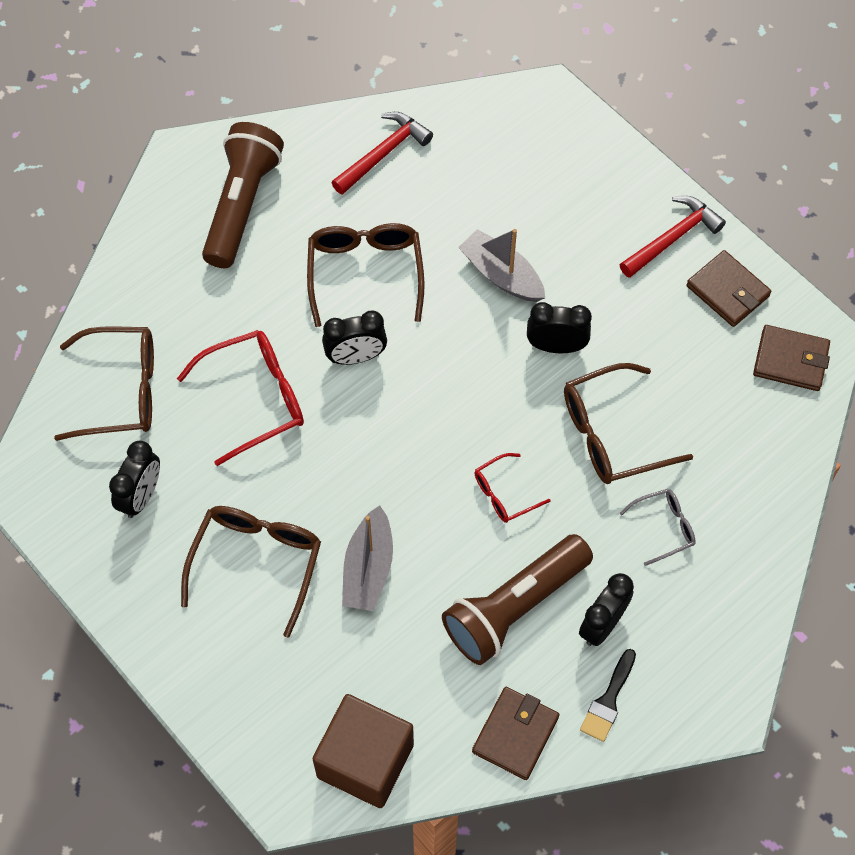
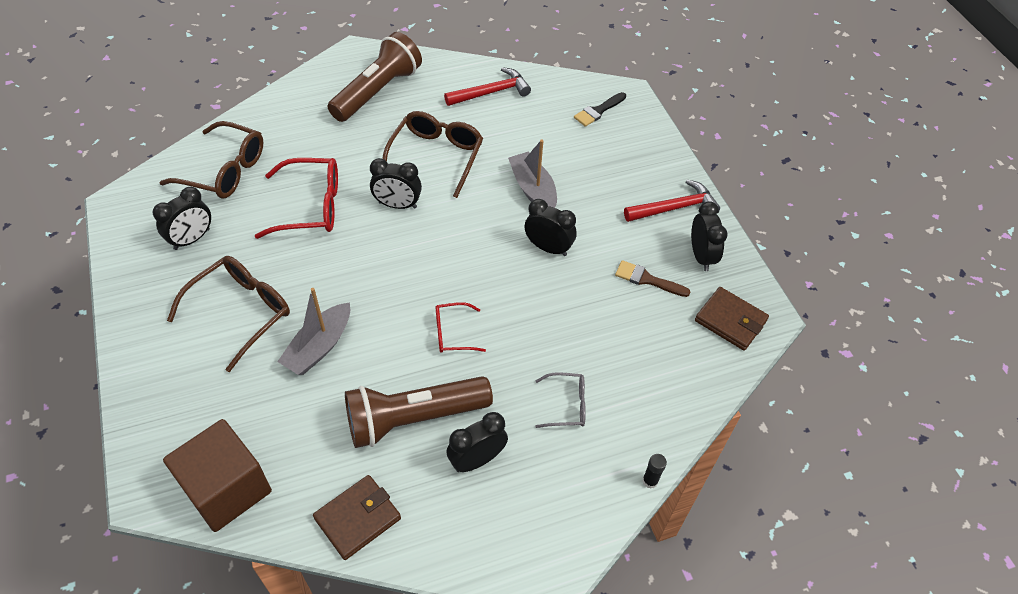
camera: 20 degrees right, 10 degrees down
brown glasses [564,363,693,484] -> none
black brush [580,649,636,742] -> black brush moved to [574,92,626,127]
brown wallet [686,250,771,327] -> black clock [691,201,728,271]
none -> brown brush [615,260,691,297]
none -> black glue stick [642,454,667,489]

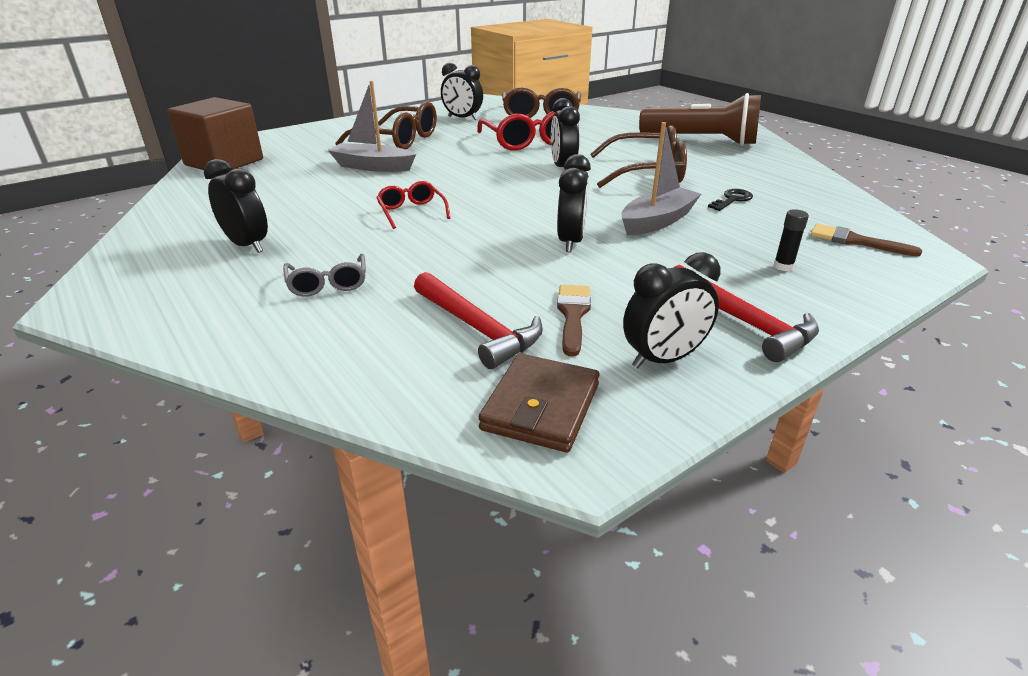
camera: 75 degrees right, 20 degrees down
brown wallet [313,475,401,560] -> none
brown flashlight [345,376,493,448] -> none
red hammer [444,67,531,106] -> red hammer moved to [414,272,543,369]
black brush [574,92,626,127] -> brown brush [811,224,922,257]
black glue stick [642,454,667,489] -> black glue stick moved to [774,209,809,271]
none -> black key [708,189,753,211]

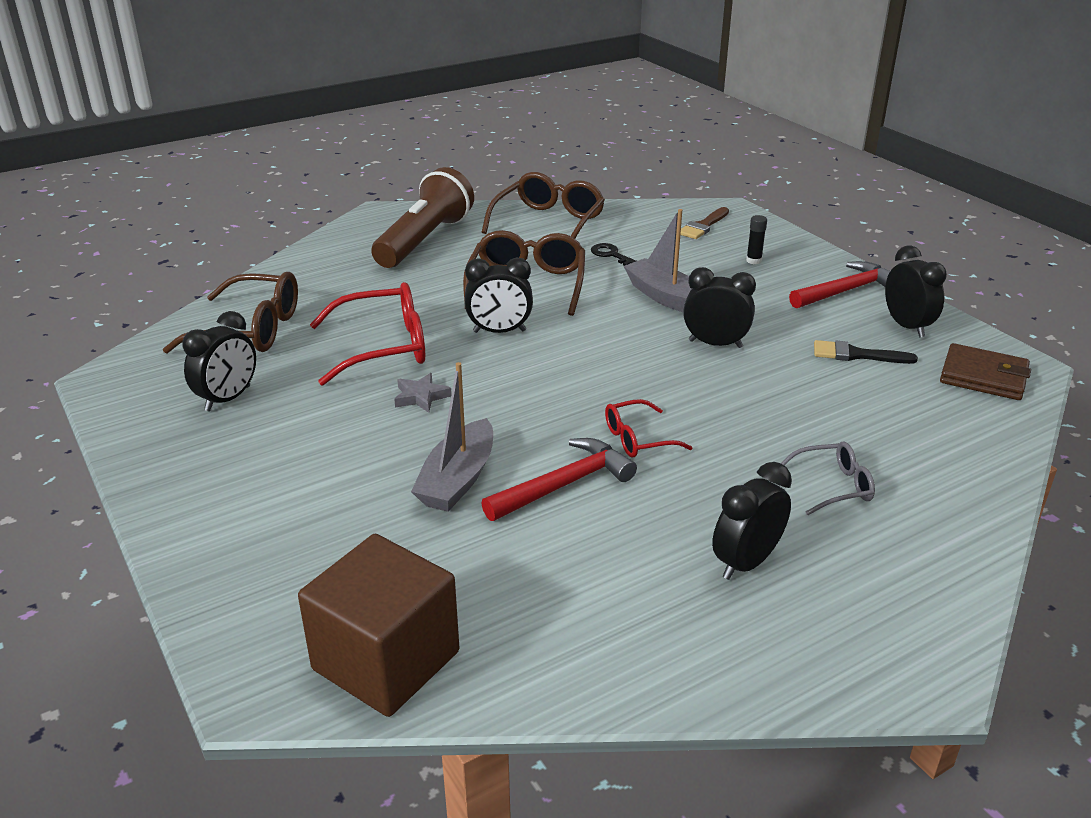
camera: 85 degrees left, 0 degrees up
brown glasses [335,101,437,149] -> brown glasses moved to [481,172,605,238]
red hammer [414,272,543,369] -> red hammer moved to [481,438,637,521]
brown brush [557,285,591,357] -> black brush [814,340,918,364]
none -> grey star [394,373,452,413]

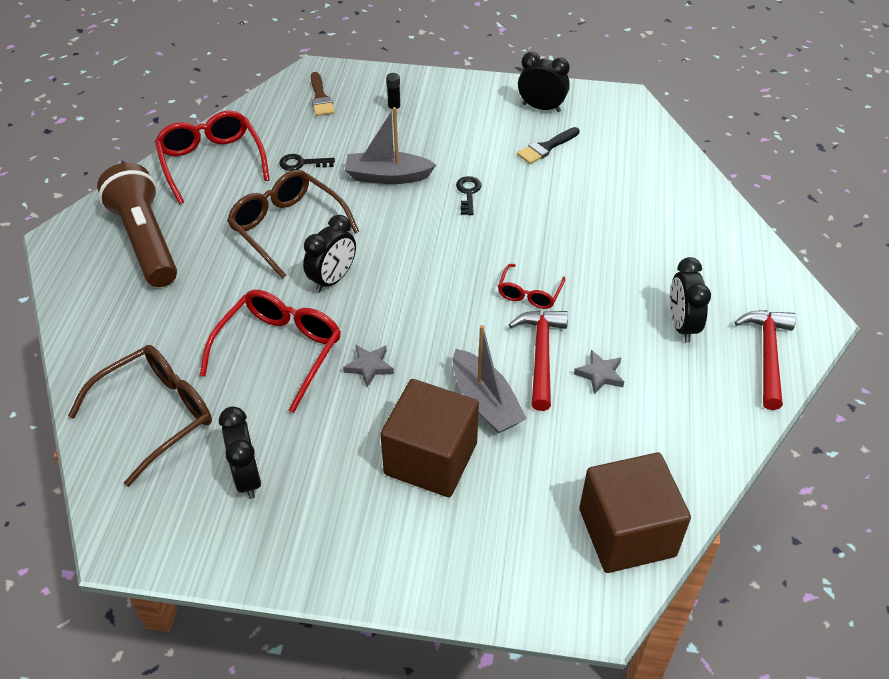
camera: 50 degrees left, 15 degrees up
brown glasses [481,172,605,238] -> red glasses [155,111,270,204]
black clock [683,267,756,348] -> black key [456,176,482,215]
grey glasses [781,441,875,515] -> none
red hammer [789,261,890,308] -> red hammer moved to [735,310,796,410]
brown wallet [940,343,1031,400] -> none
none -> brown cube [380,379,479,497]
none -> grey star [574,350,624,394]

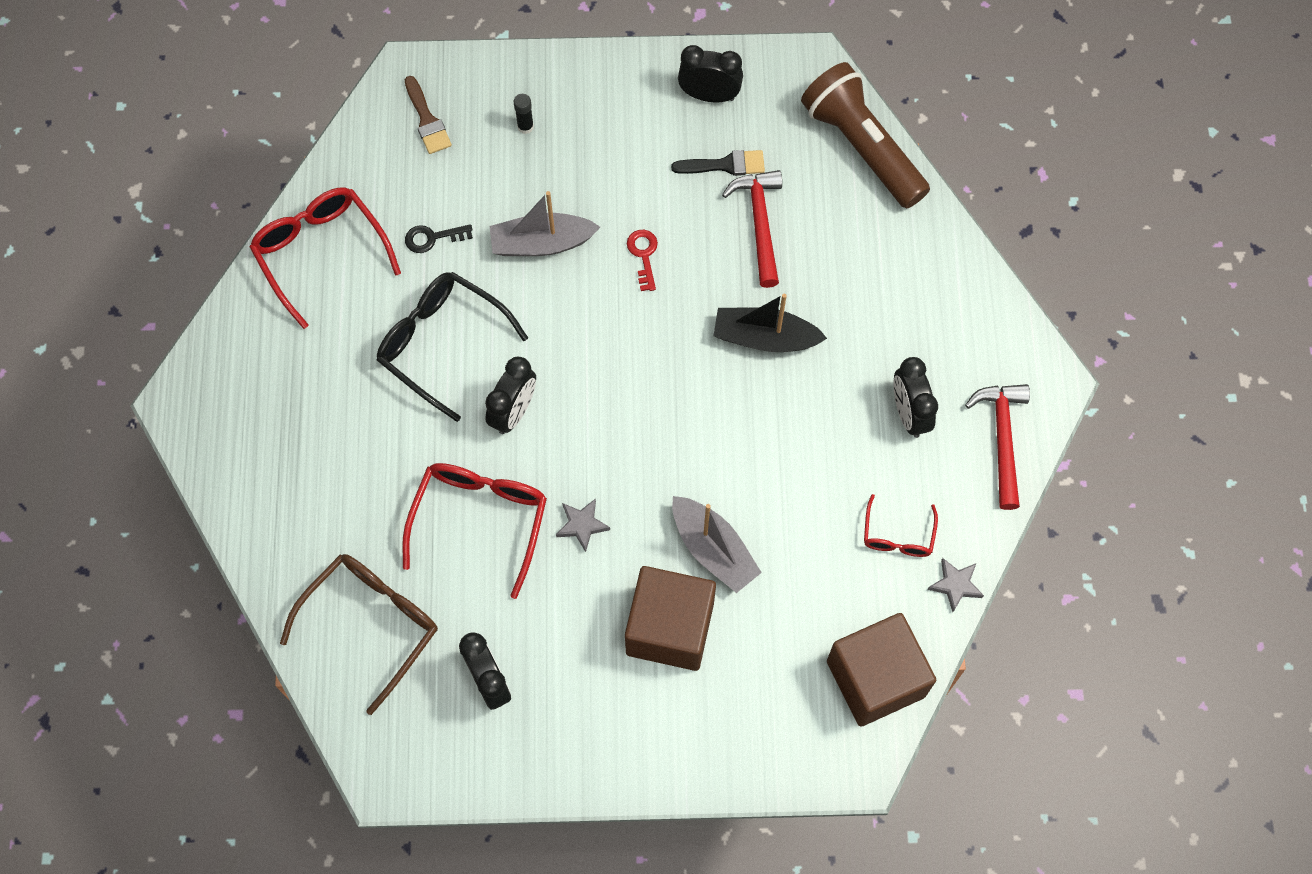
camera: 10 degrees left, 20 degrees up
brown flashlight [97,163,177,287] -> brown flashlight moved to [801,62,930,208]
brown glasses [227,170,359,279] -> black glasses [377,272,528,422]
black key [456,176,482,215] -> red key [627,230,658,291]
red glasses [498,264,566,309] -> red glasses moved to [864,494,938,557]
red hammer [509,310,568,411] -> red hammer moved to [722,170,782,288]
black brush [517,127,580,164] -> black brush turned 135 degrees counterclockwise [671,150,765,176]
grey star [574,350,624,394] -> grey star moved to [927,558,984,612]
none -> black boat [714,294,827,352]

